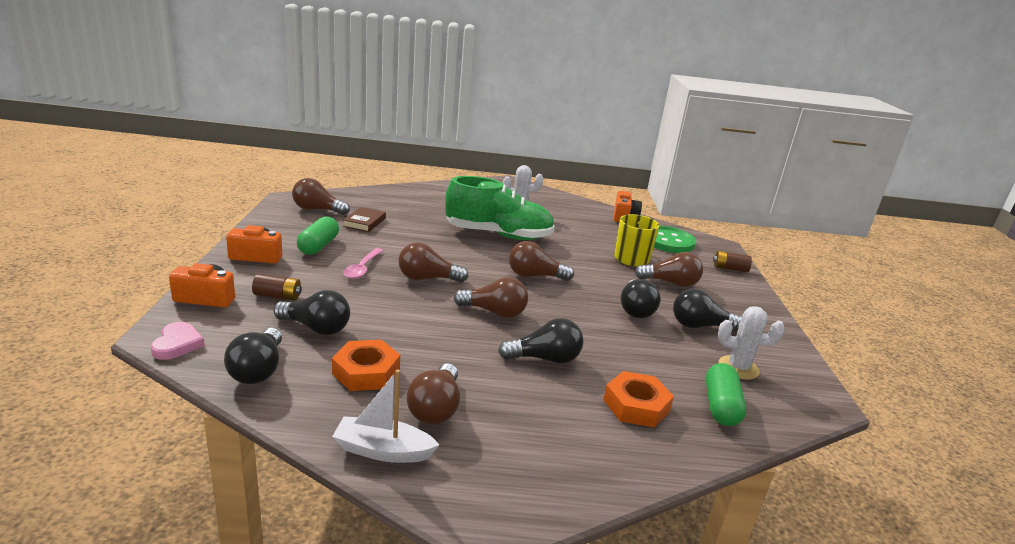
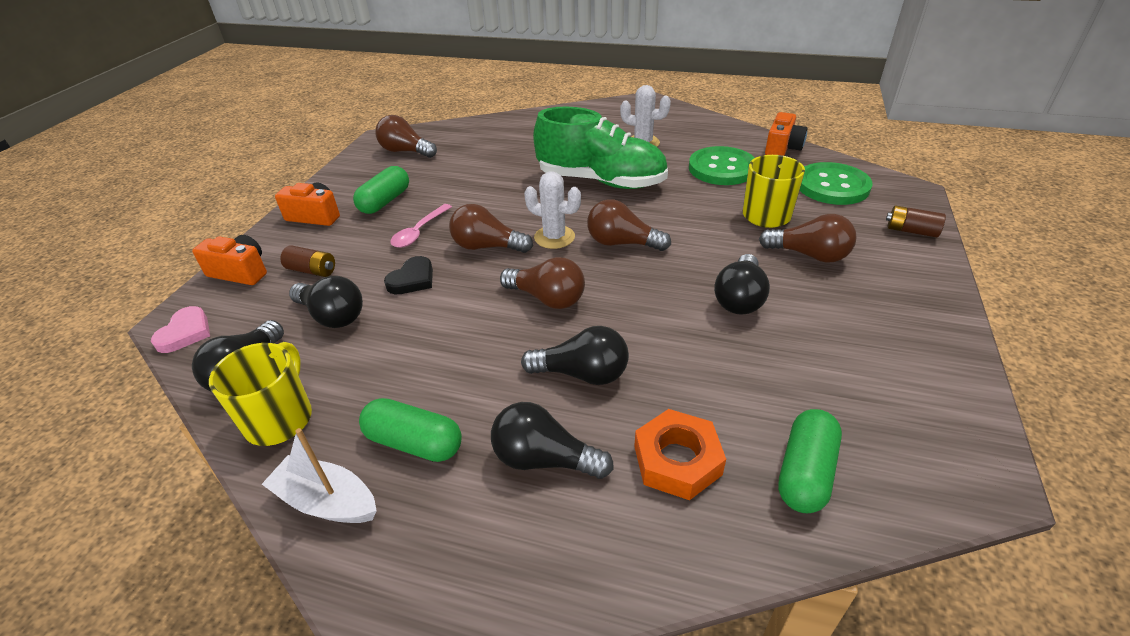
camera: 20 degrees right, 15 degrees up
orange nut [332,340,400,391] -> none
brown book [343,207,386,232] -> none
brown light bulb [407,363,460,424] -> green capsule [359,398,462,462]
black light bulb [673,289,742,331] -> black light bulb moved to [491,402,614,479]
white cactus [718,306,785,380] -> white cactus moved to [524,171,581,249]
none -> yellow mug [209,342,312,446]
none -> black heart [384,256,433,294]
none -> green button [689,146,755,185]

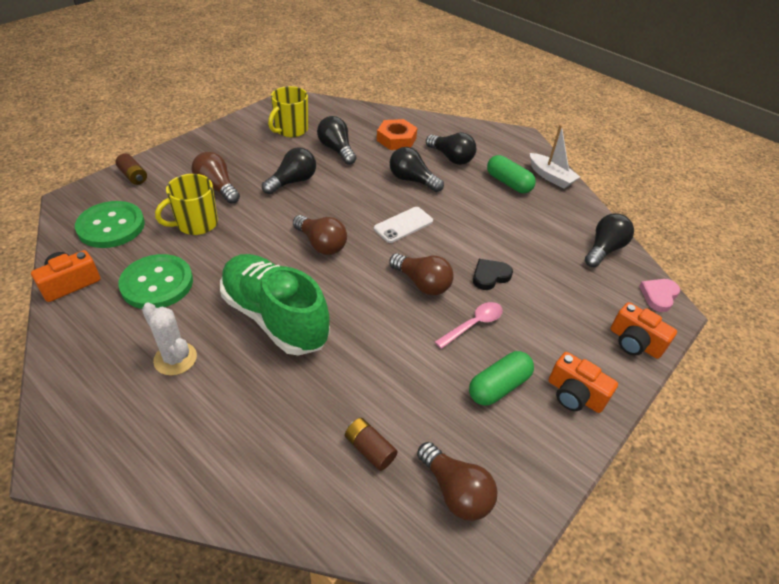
camera: 160 degrees left, 5 degrees up
yellow mug [209,342,312,446] -> yellow mug moved to [268,86,308,137]
brown battery [280,245,335,277] -> brown battery moved to [345,418,398,471]
black light bulb [289,276,363,328] -> black light bulb moved to [317,116,356,165]
brown light bulb [500,257,585,309] -> white phone [374,207,433,243]
white cactus [524,171,581,249] -> none
green capsule [778,409,842,514] -> none

